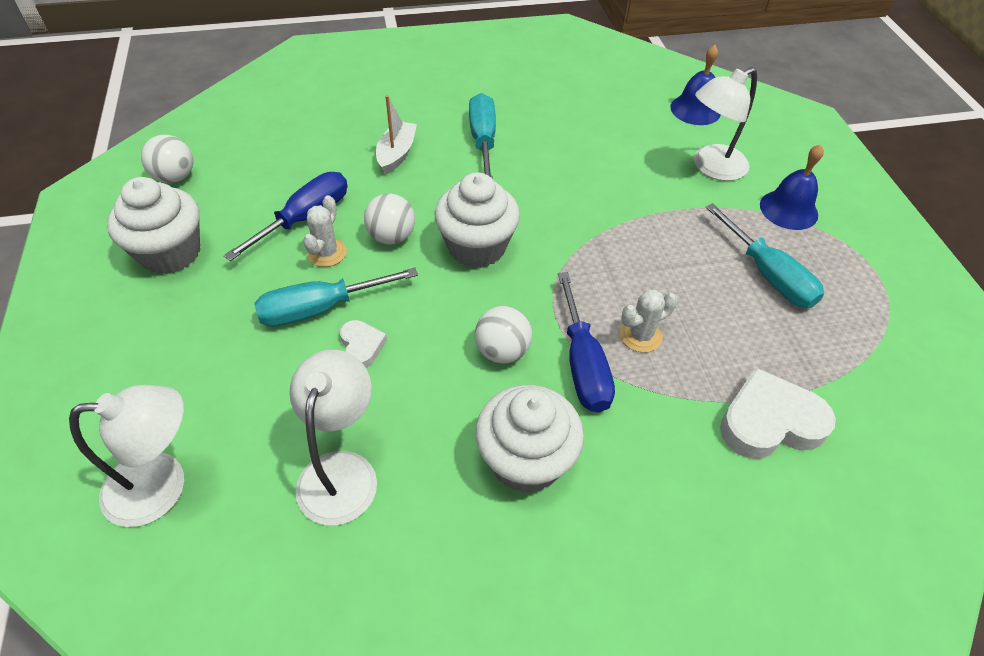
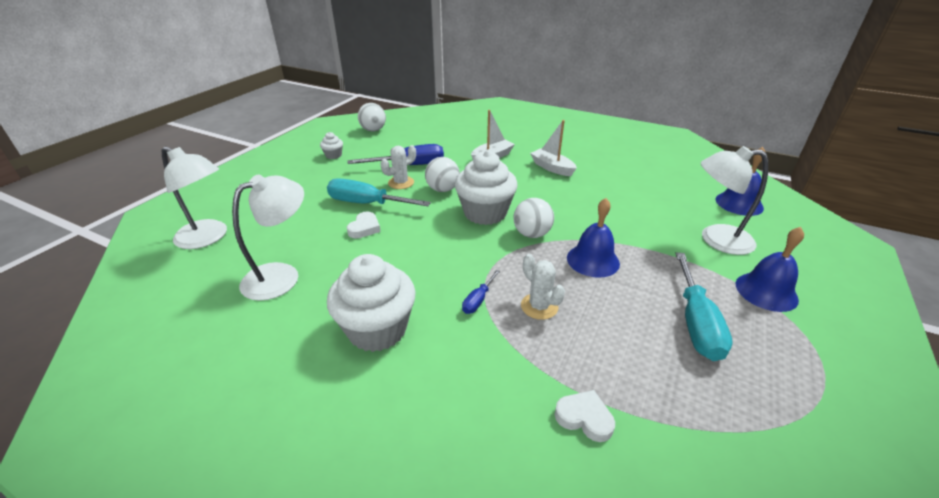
camera: 40 degrees right, 15 degrees down
white cupcake [107,177,200,274] -> white cupcake [320,132,343,159], size x0.45
turquoise screwdriver [469,93,496,179] -> white boat [530,120,577,176]
white ball [475,306,532,364] -> white ball moved to [514,198,554,238]
blue screwdriver [558,272,615,413] -> blue screwdriver [462,270,500,314], size x0.49
white cactus [620,289,677,353] -> white cactus turned 45 degrees clockwise [521,254,565,320]
white heart [720,368,836,459] -> white heart [555,390,615,442], size x0.53
none -> blue bell [567,198,620,278]

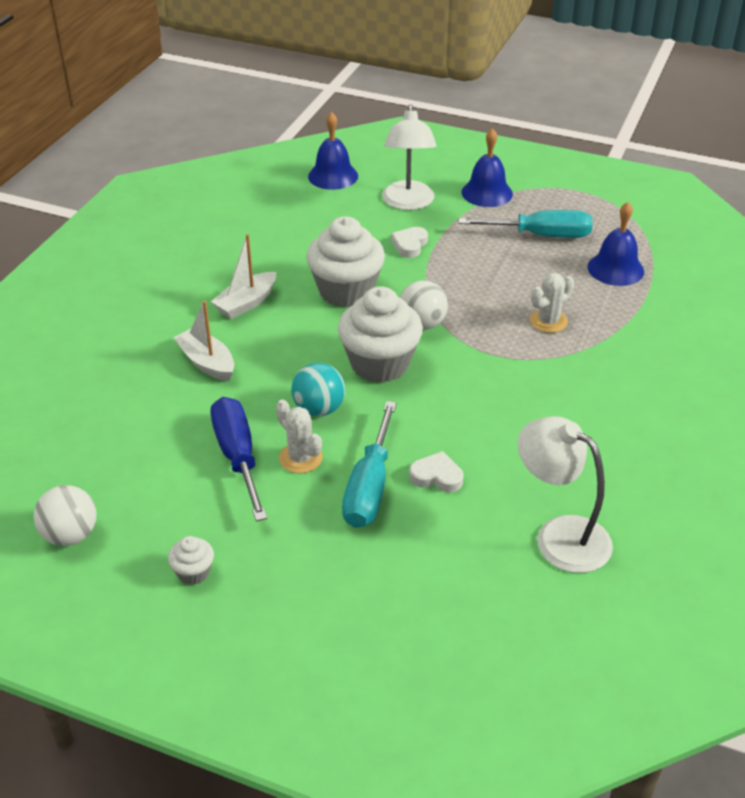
camera: 95 degrees left, 5 degrees up
white lamp [161,146,227,249] -> none
white cupcake [327,254,416,352] -> white cupcake moved to [306,216,385,307]
white ball [425,157,460,192] -> turquoise ball [291,363,345,416]
blue screwdriver [462,270,500,314] -> none
white heart [555,390,615,442] -> white heart moved to [391,227,428,258]
blue bell [567,198,620,278] -> blue bell moved to [588,202,644,286]

